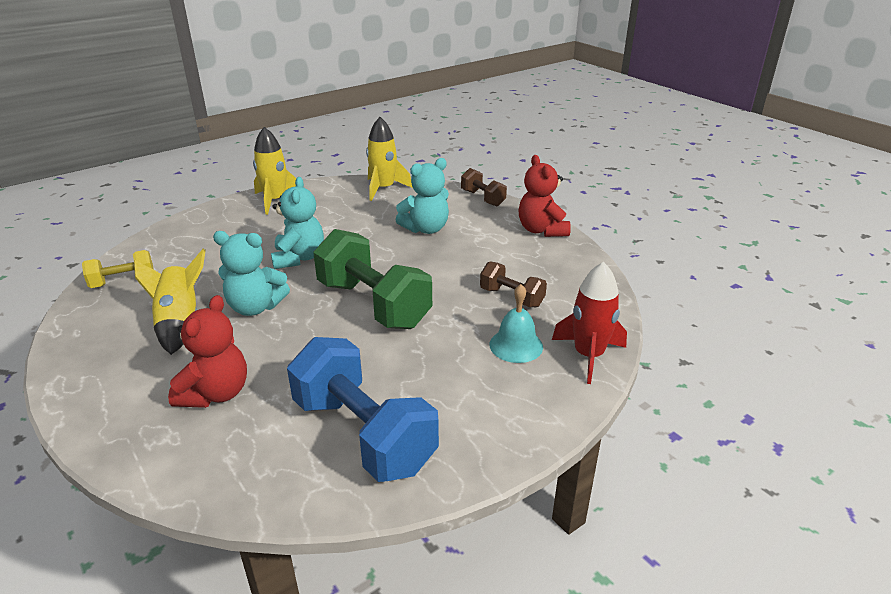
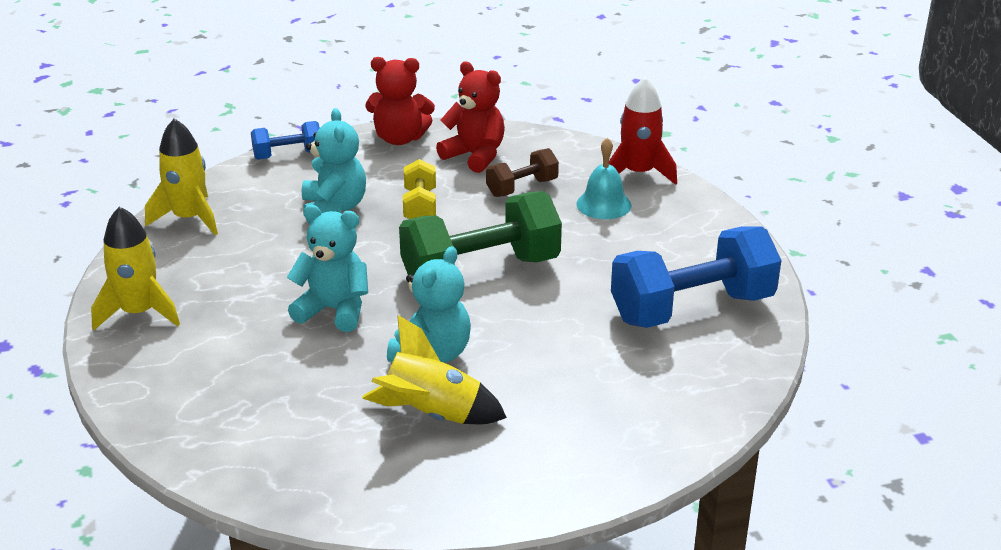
camera: 70 degrees left, 0 degrees up
yellow dumbbell [82,250,154,288] -> yellow dumbbell moved to [403,159,436,219]
red teddy bear [168,295,247,408] -> red teddy bear moved to [436,62,505,173]
brown dumbbell [461,168,507,206] -> blue dumbbell [251,121,320,160]

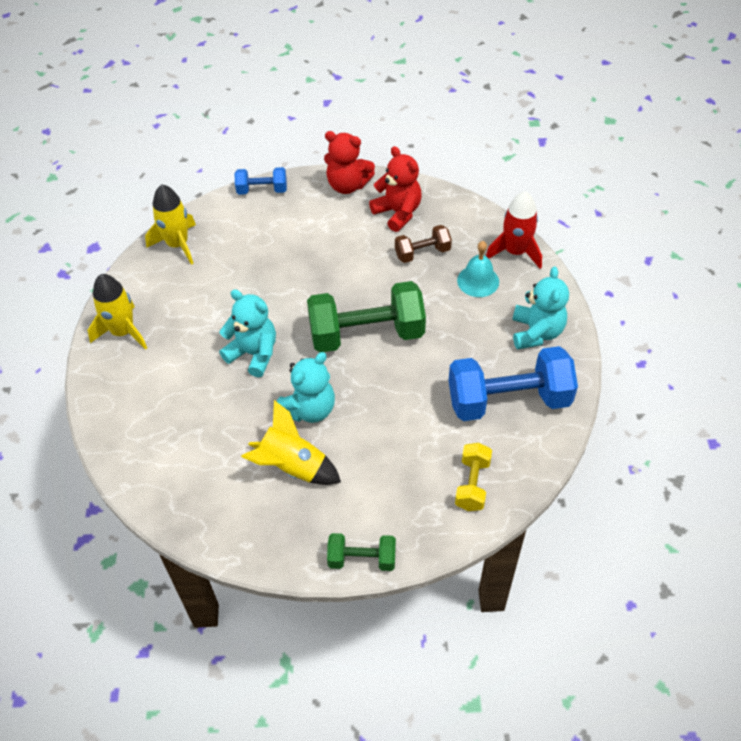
camera: 15 degrees right, 20 degrees up
turquoise teddy bear [302,108,366,224] -> turquoise teddy bear moved to [513,267,569,349]
yellow dumbbell [403,159,436,219] -> yellow dumbbell moved to [455,443,492,511]
none -> green dumbbell [327,533,396,571]

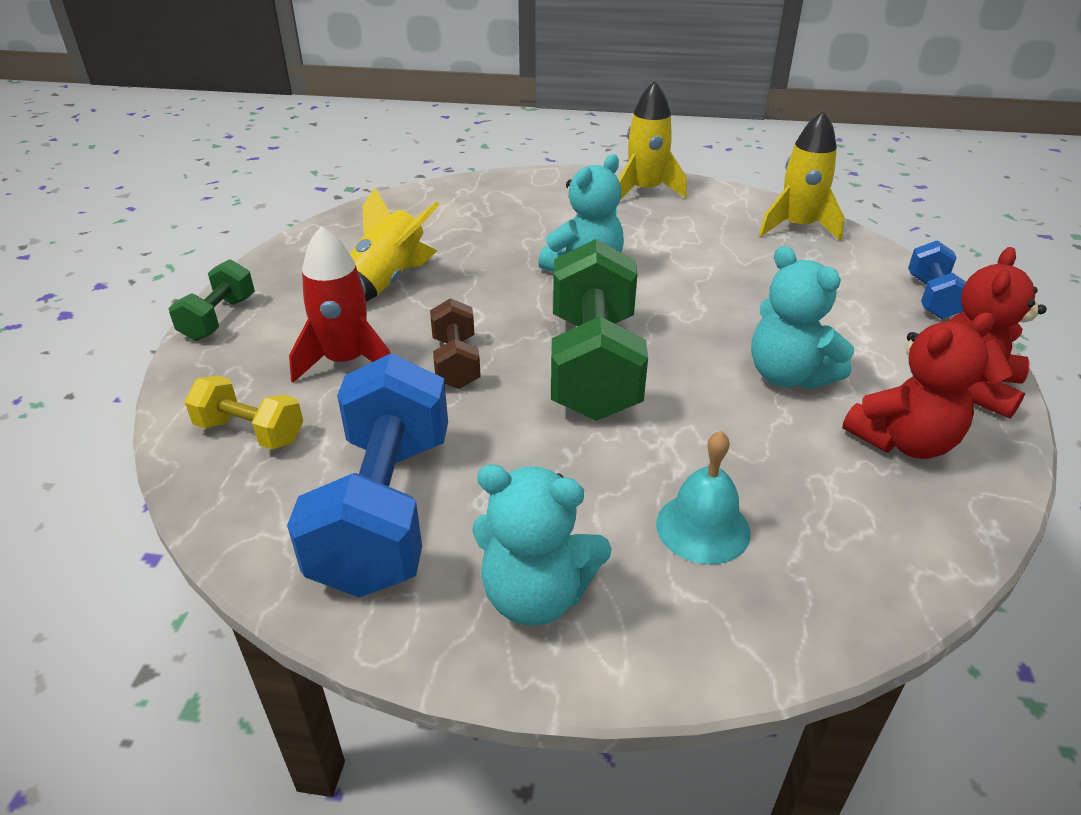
camera: 100 degrees right, 15 degrees down
turquoise teddy bear [276,352,335,423] -> turquoise teddy bear moved to [751,246,854,389]
brown dumbbell [395,225,452,263] -> brown dumbbell moved to [430,298,481,389]
red rocket [486,191,542,269] -> red rocket moved to [289,226,390,383]

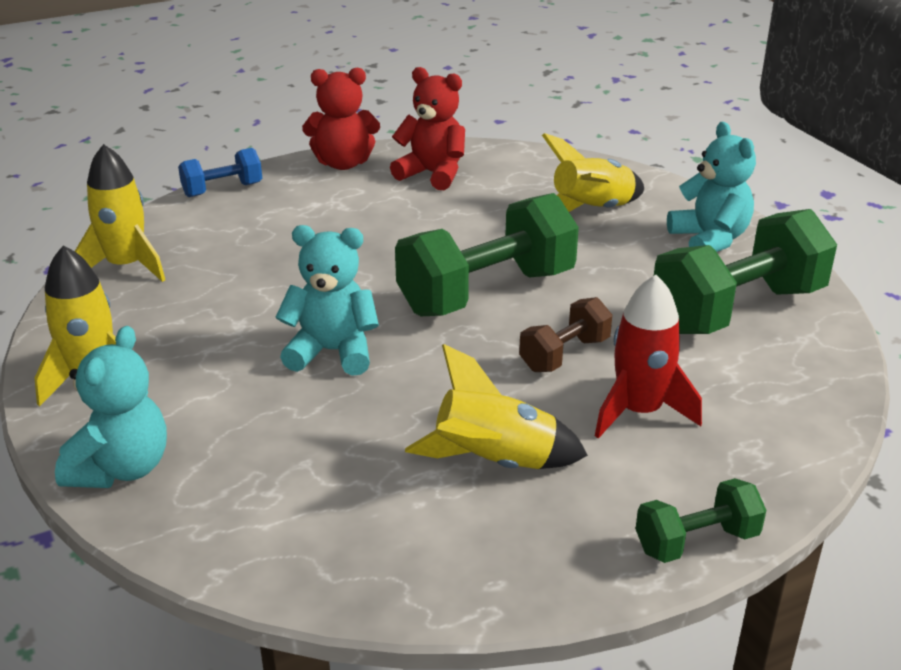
camera: 125 degrees left, 5 degrees down
yellow dumbbell [184,376,303,449] -> none
blue dumbbell [287,353,448,597] -> green dumbbell [654,209,837,334]
turquoise bell [656,431,751,564] -> yellow rocket [542,133,644,212]
turquoise teddy bear [751,246,854,389] -> turquoise teddy bear moved to [55,326,167,488]

